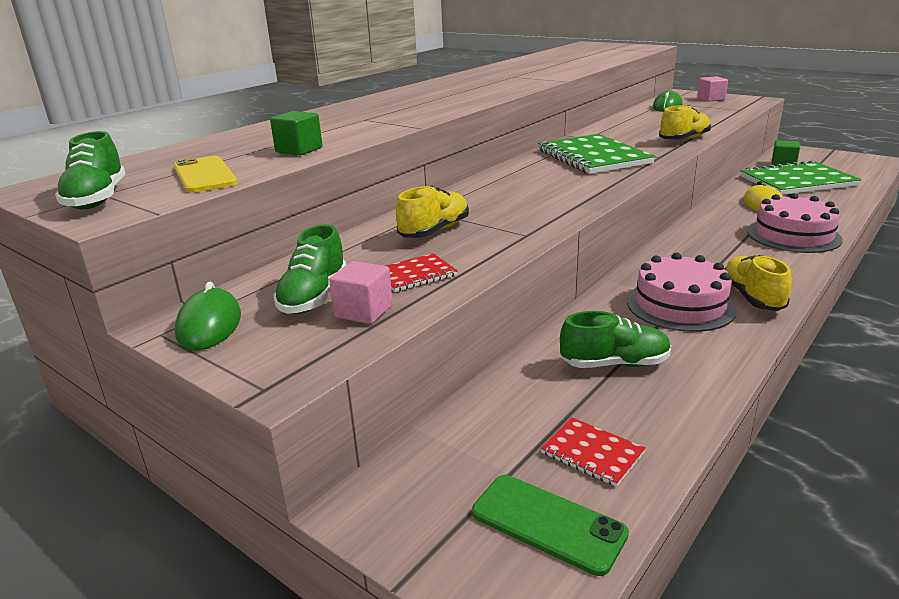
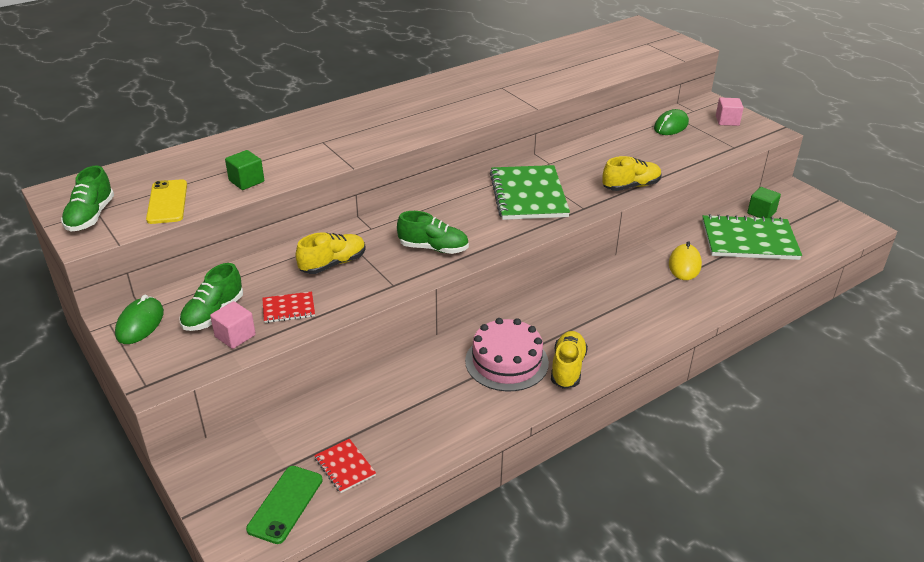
camera: 15 degrees right, 10 degrees up
green phone [472,475,629,576] -> green phone turned 60 degrees clockwise [246,466,323,544]
green shoe [560,311,671,368] -> green shoe moved to [397,211,469,254]
pink cake [747,193,843,253] -> none

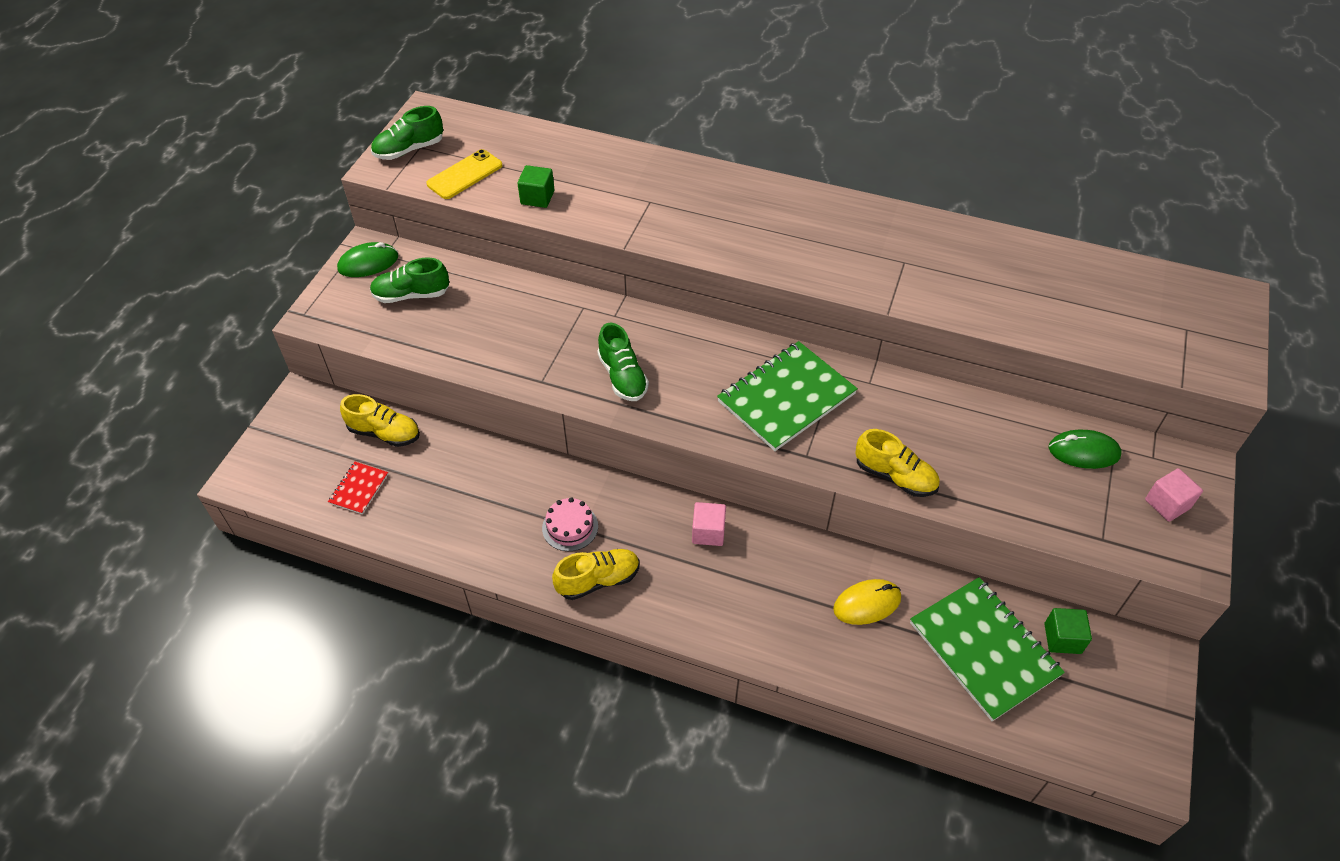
camera: 55 degrees right, 15 degrees up
pink cube [210,301,256,349] -> pink cube moved to [692,502,726,546]
green phone [246,466,323,544] -> none
red notebook [262,291,315,323] -> none
yellow shoe [296,232,366,274] -> yellow shoe moved to [340,394,420,447]
pink cake [465,318,549,392] -> pink cake [542,497,598,551], size x0.60

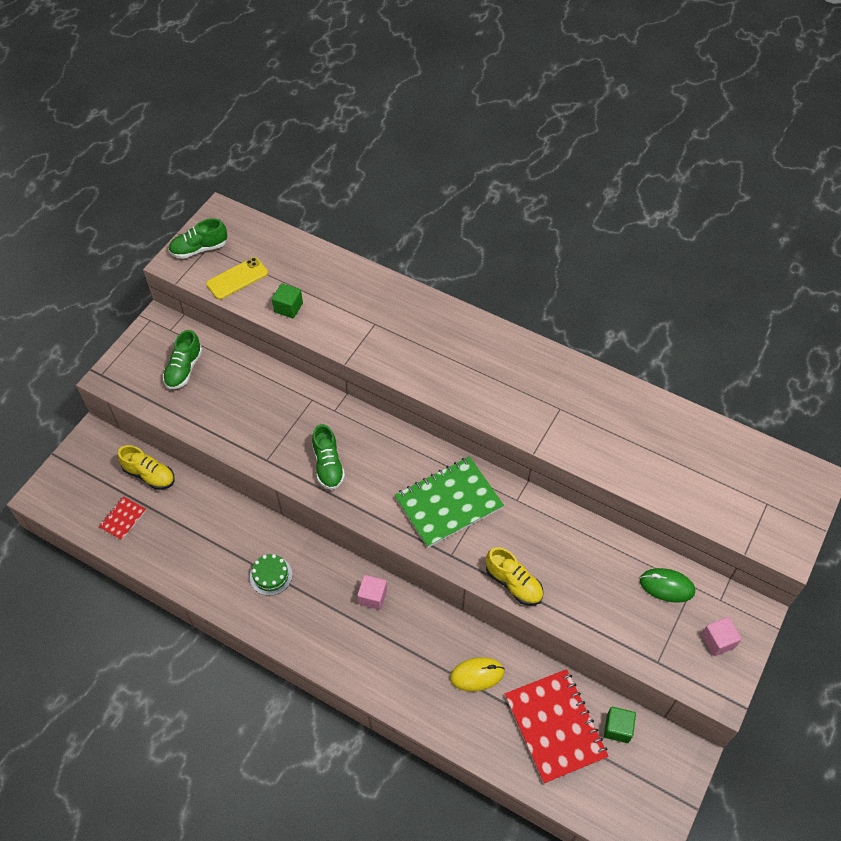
camera: 10 degrees right, 5 degrees up
green mouse [337,242,398,277] -> none
green shoe [370,258,449,303] -> green shoe turned 75 degrees counterclockwise [163,330,202,389]
pink cake [542,497,598,551] -> green cake [250,554,292,596]
yellow shoe [552,549,639,600] -> none
green notebook [910,577,1065,721] -> red notebook [505,669,609,784]

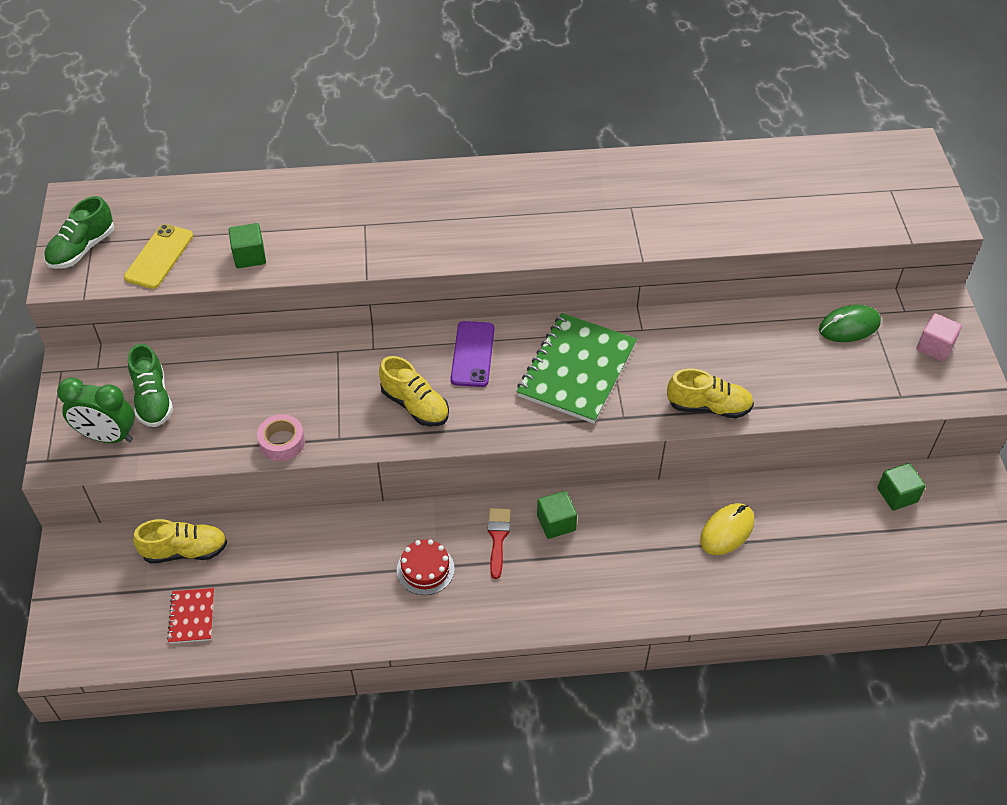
camera: 35 degrees left, 5 degrees down
green cake [250,554,292,596] -> red cake [397,539,455,595]
green shoe [312,424,345,490] -> yellow shoe [379,356,449,426]
pink cube [357,575,387,610] -> green cube [537,491,577,539]
red notebook [505,669,609,784] -> none
none -> green clock [57,378,135,443]
none -> pink tape [257,414,305,461]
none -> purple phone [451,321,494,387]
none -> red brush [488,508,511,579]

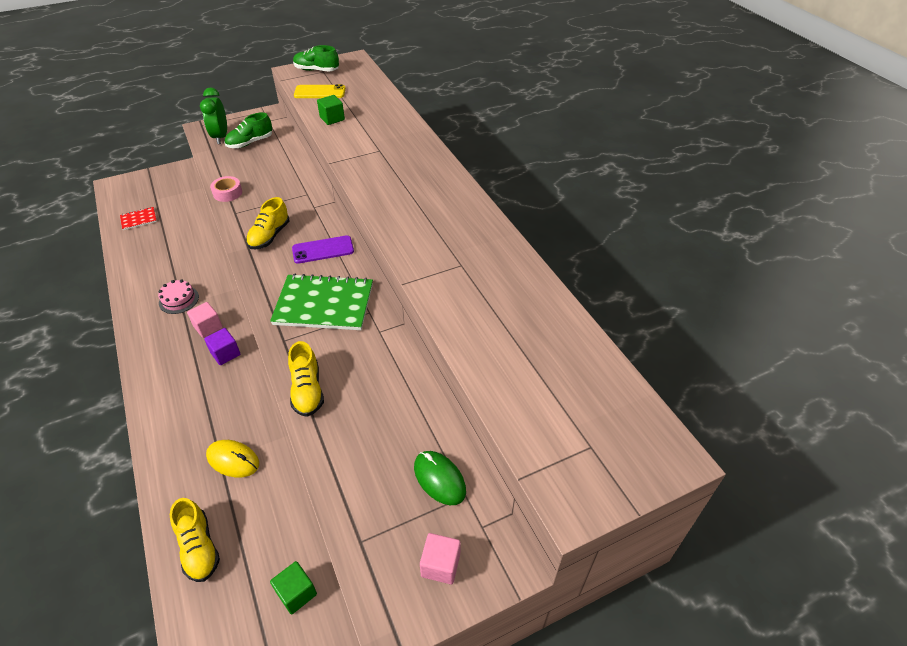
camera: 70 degrees right, 5 degrees down
yellow shoe [133,519,227,564] -> yellow shoe moved to [170,498,220,582]
red cake [397,539,455,595] -> pink cake [158,280,199,314]
red brush [488,508,511,579] -> pink cube [187,302,223,338]
green cube [537,491,577,539] -> purple cube [204,328,240,365]

